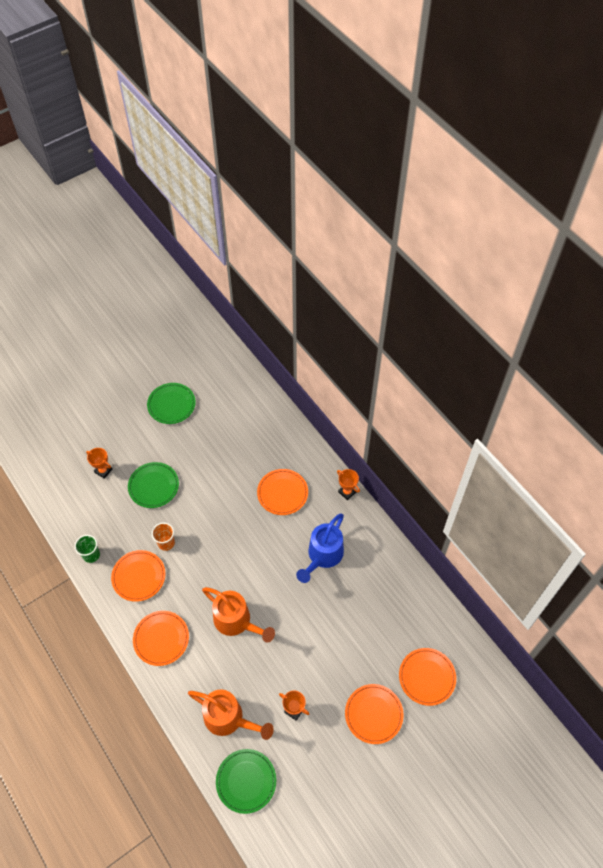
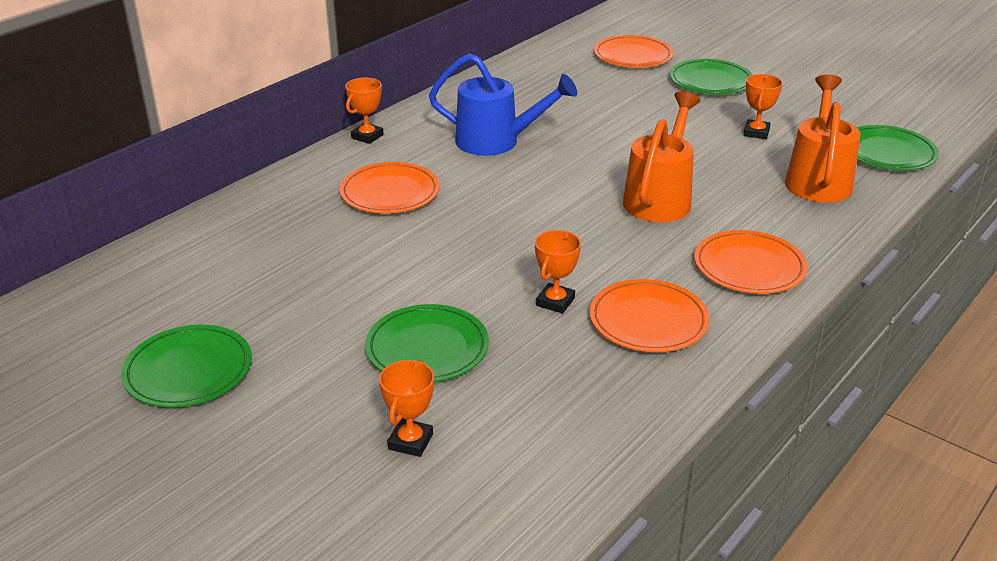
camera: 105 degrees left, 25 degrees down
green cup [75,535,100,563] -> none
orange cup [152,523,175,551] -> orange trophy [535,230,581,314]
orange plate [345,684,404,744] -> green plate [670,59,753,95]

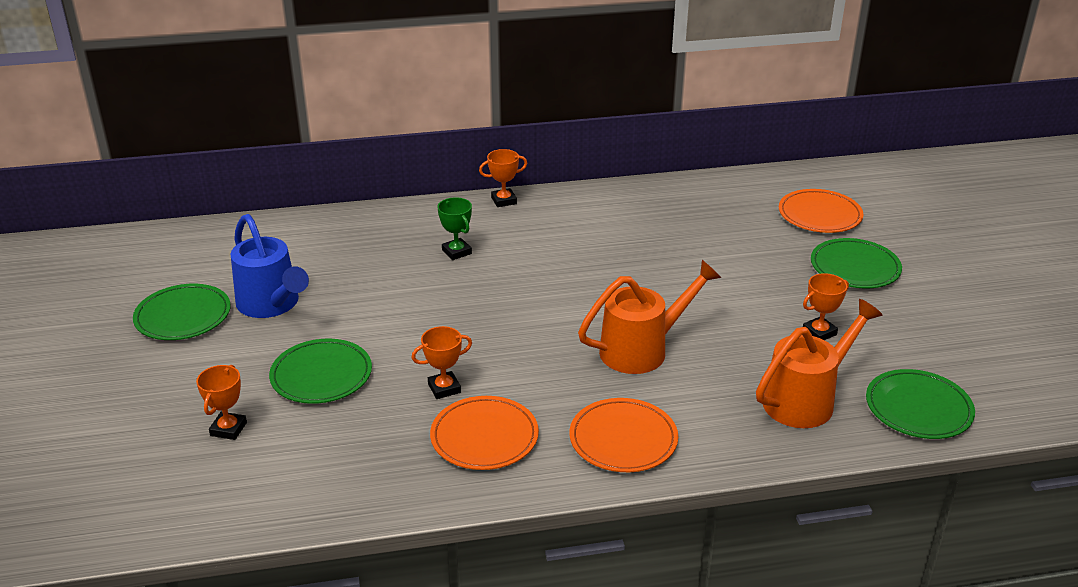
camera: 40 degrees right, 0 degrees up
orange plate [339,162,440,213] -> green trophy [437,197,472,260]
orange trophy [379,360,434,457] -> orange trophy turned 45 degrees counterclockwise [196,365,247,440]
blue watering can [429,53,577,156] -> blue watering can moved to [230,214,309,318]

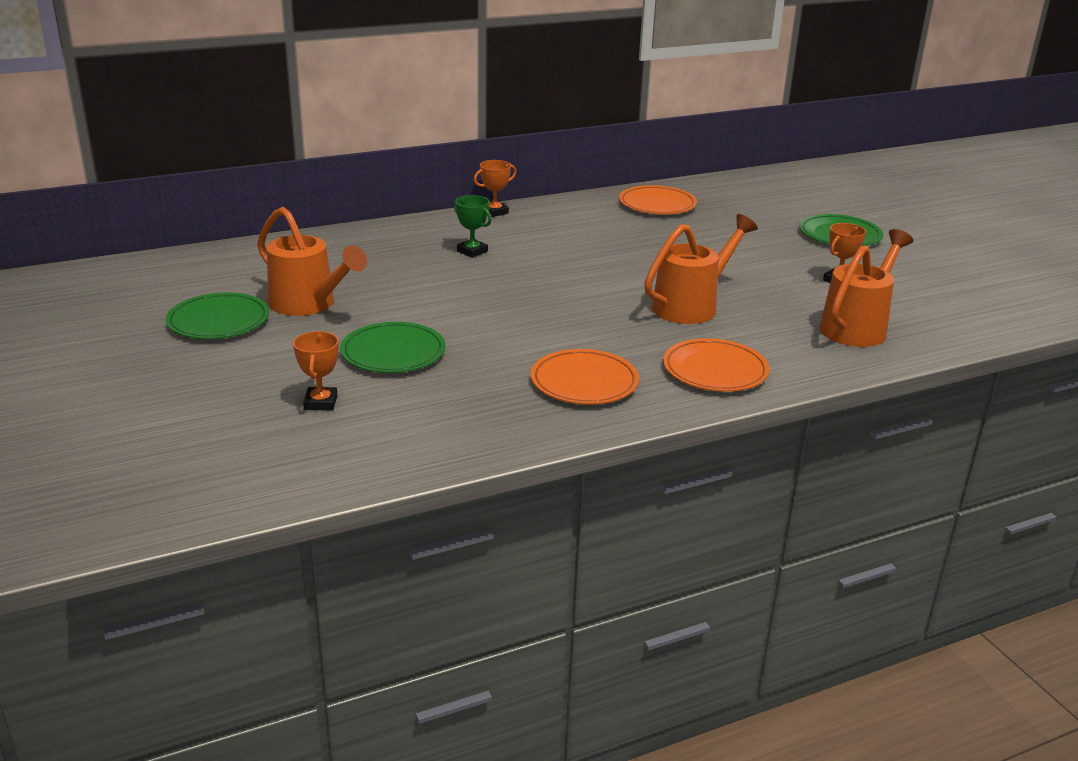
camera: 15 degrees left, 5 degrees down
blue watering can [230,214,309,318] -> orange watering can [257,207,367,316]
orange trophy [411,326,472,399] -> none
orange plate [779,189,863,233] -> orange plate moved to [619,185,697,215]
green plate [866,369,975,439] -> none

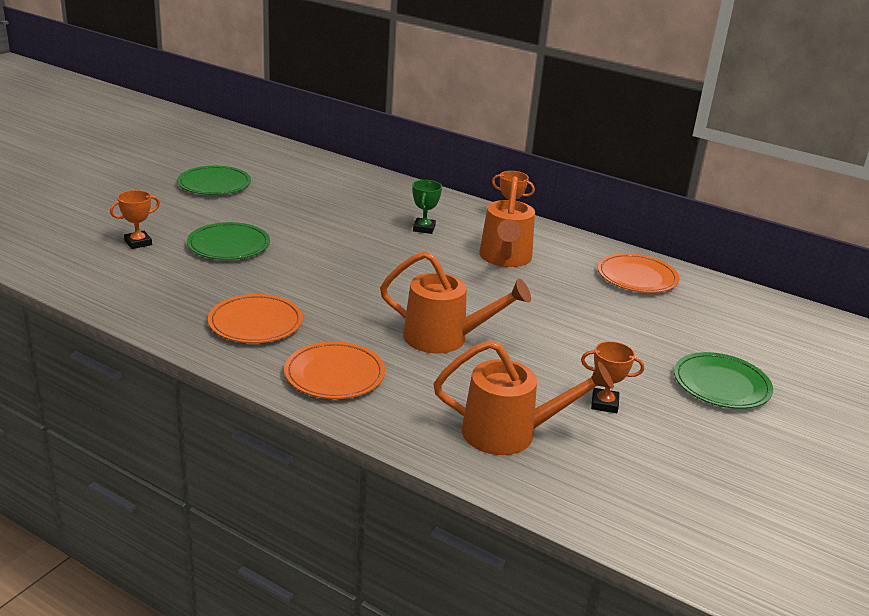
camera: 55 degrees right, 0 degrees up
orange watering can [257,207,367,316] -> orange watering can moved to [479,176,535,267]

